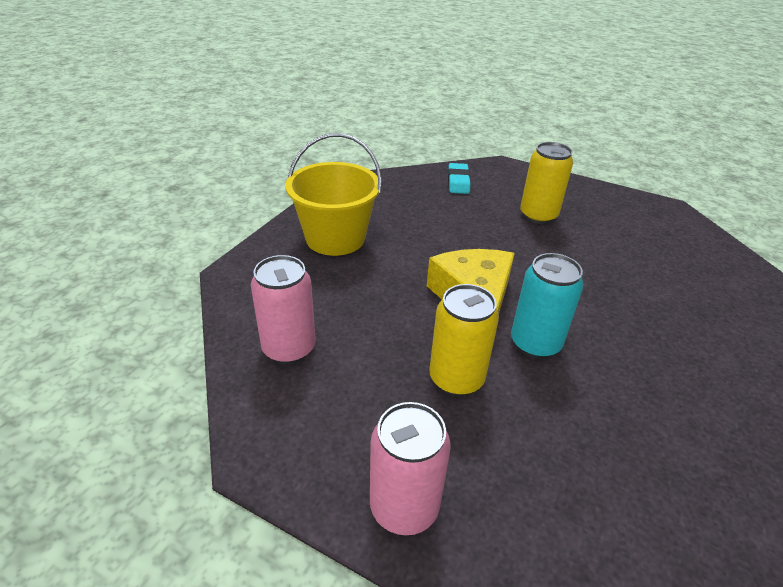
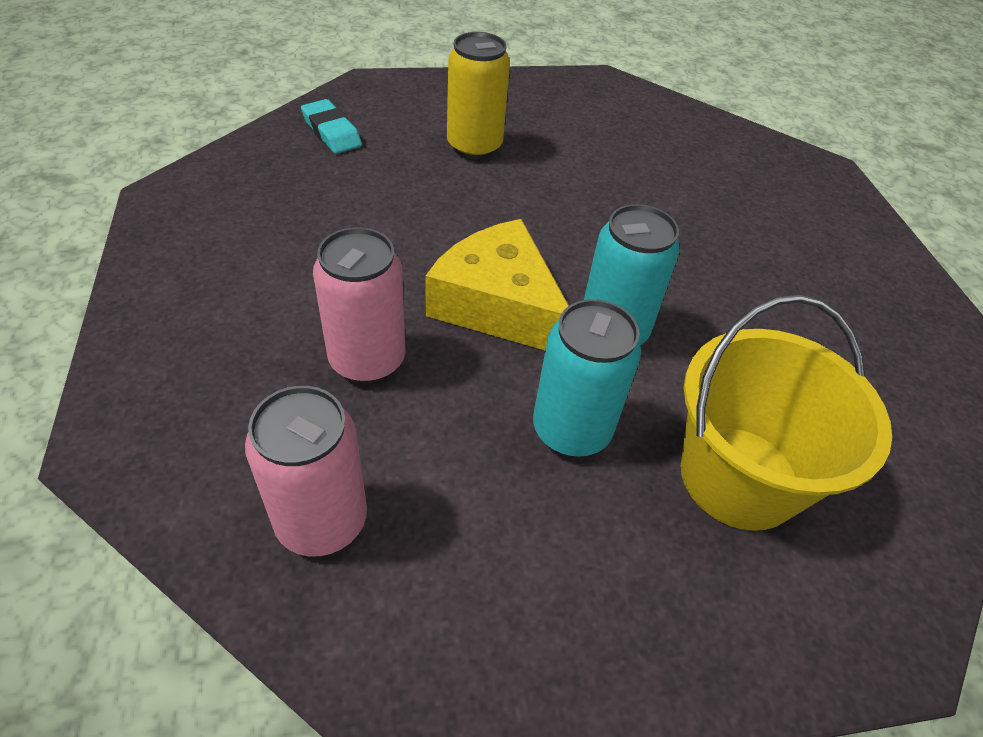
camera: 40 degrees left, 10 degrees up
yellow bucket [285,133,382,256] -> yellow bucket moved to [681,294,892,531]
pink can [370,402,451,535] -> pink can moved to [313,227,405,383]
yellow can [430,284,499,396] -> turquoise can [533,299,641,457]

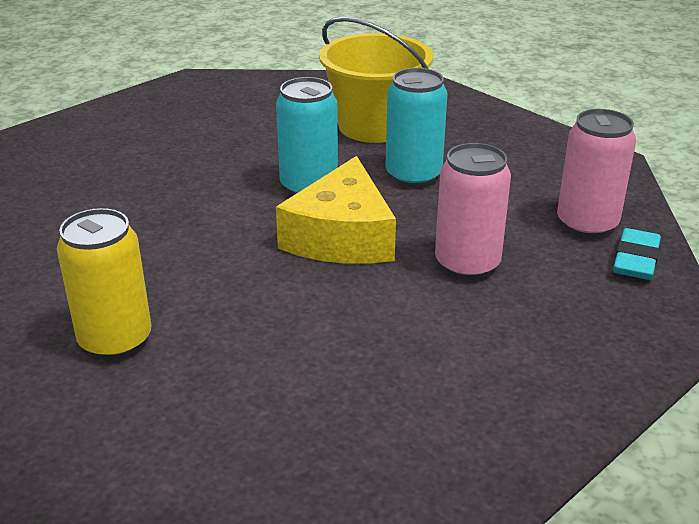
camera: 120 degrees left, 15 degrees down
turquoise eraser [301,99,362,154] -> turquoise eraser moved to [613,228,661,280]

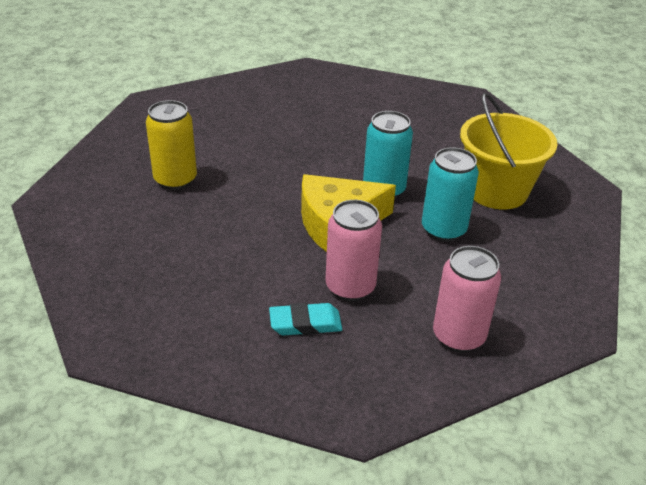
camera: 60 degrees right, 5 degrees up
turquoise eraser [613,228,661,280] -> turquoise eraser moved to [269,303,342,336]

